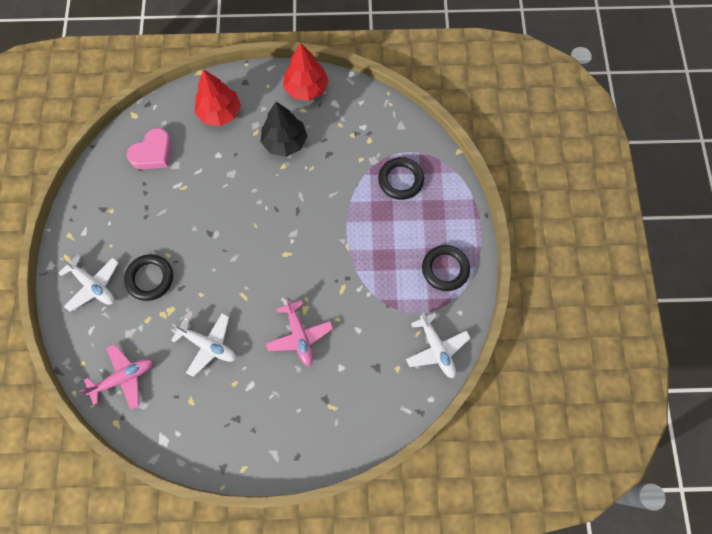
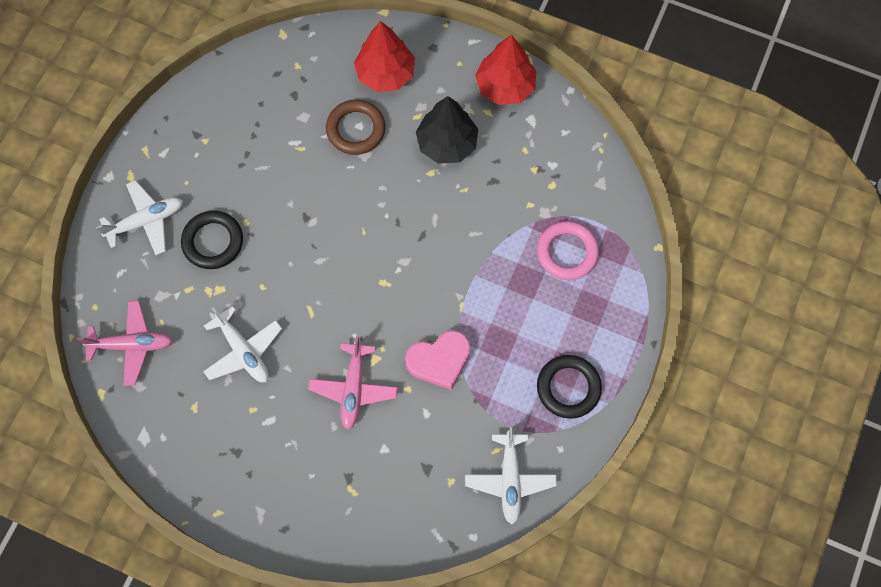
camera: 25 degrees right, 0 degrees up
white plane [58,254,119,312] -> white plane turned 90 degrees counterclockwise [96,180,183,255]
pink heart [127,128,172,169] -> pink heart moved to [405,330,471,390]
black ring [378,157,424,200] -> pink ring [537,221,599,280]
none -> brown ring [326,99,386,155]

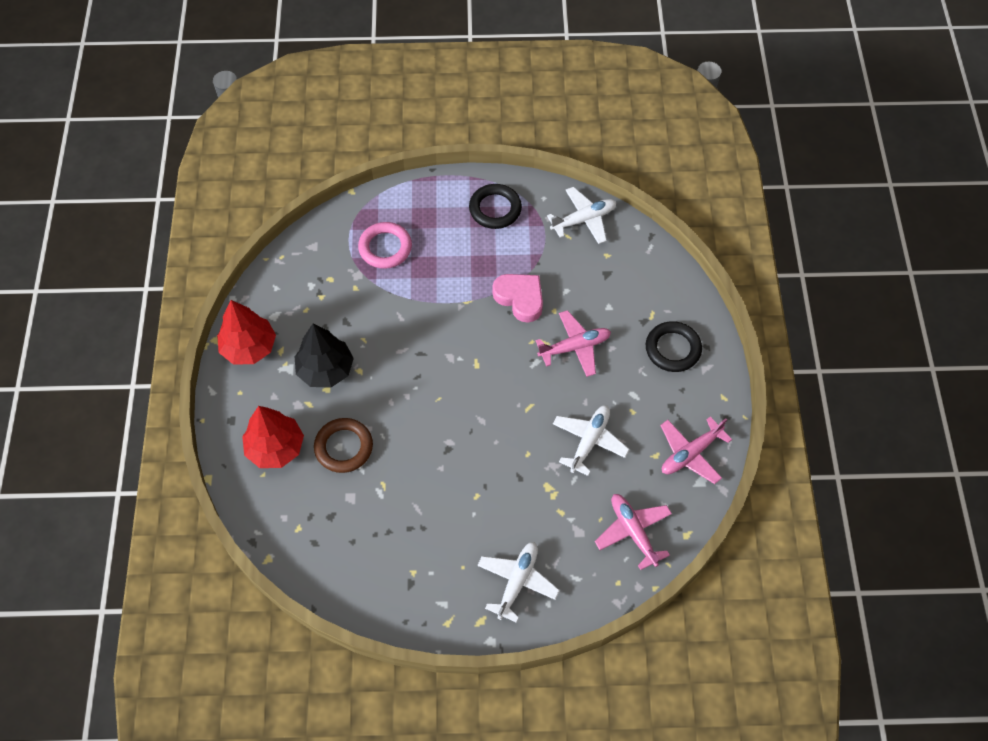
camera: 115 degrees left, 10 degrees down
white plane [96,180,183,255] -> white plane turned 75 degrees clockwise [477,542,560,623]
black ring [181,211,243,269] -> black ring moved to [646,321,702,372]
none -> pink plane [660,417,732,484]

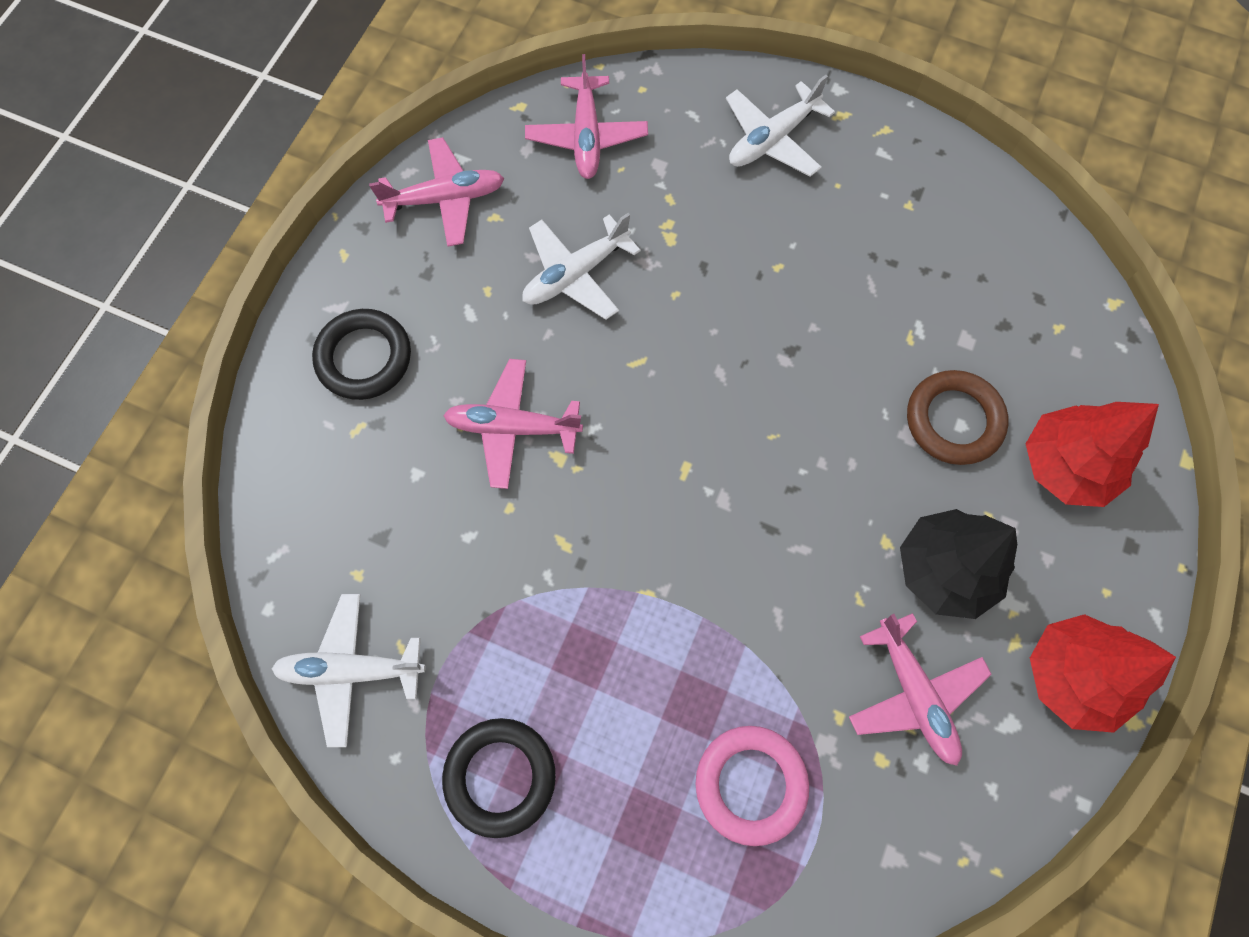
camera: 155 degrees left, 10 degrees up
pink heart [492,274,543,322] -> none
none -> pink plane [849,613,992,766]

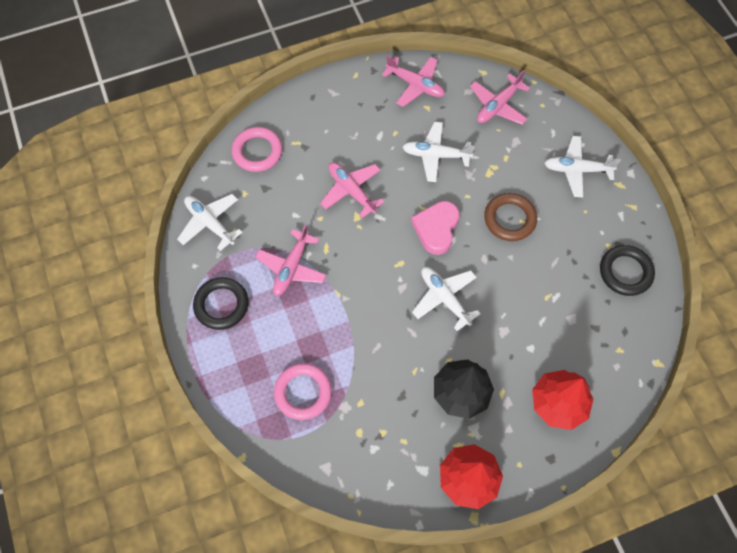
camera: 45 degrees right, 5 degrees down
black ring [312,309,411,400] -> black ring moved to [600,245,655,296]
pink plane [849,613,992,766] -> pink plane moved to [255,224,326,296]
brown ring [907,370,1009,465] -> brown ring moved to [484,193,537,241]
none -> pink ring [232,127,282,172]
none -> pink heart [411,201,460,255]
none -> white plane [412,267,481,331]

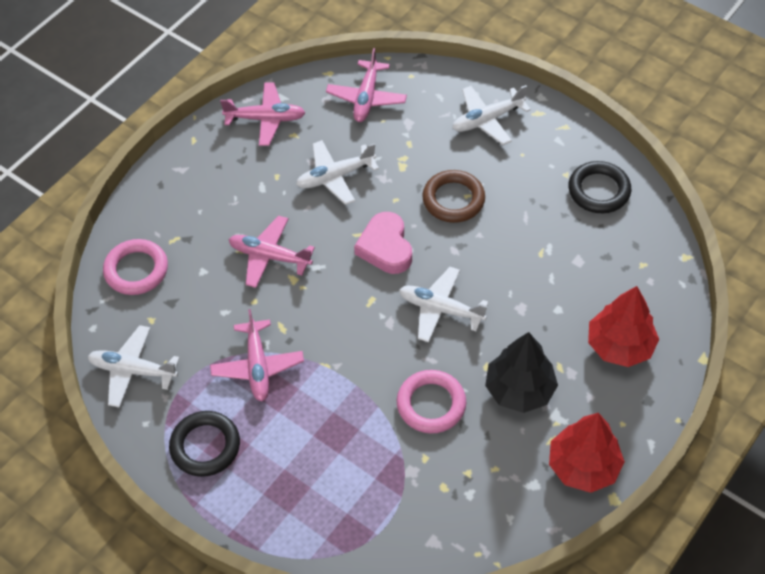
camera: 30 degrees left, 10 degrees down
pink ring [274,363,332,420] -> pink ring moved to [397,370,466,434]

